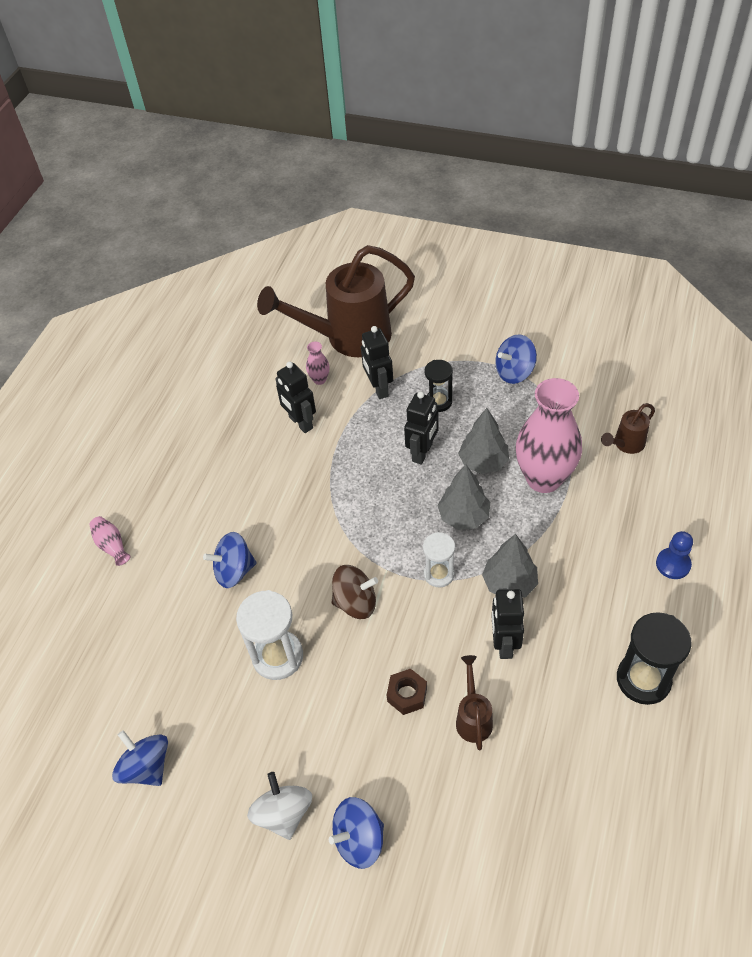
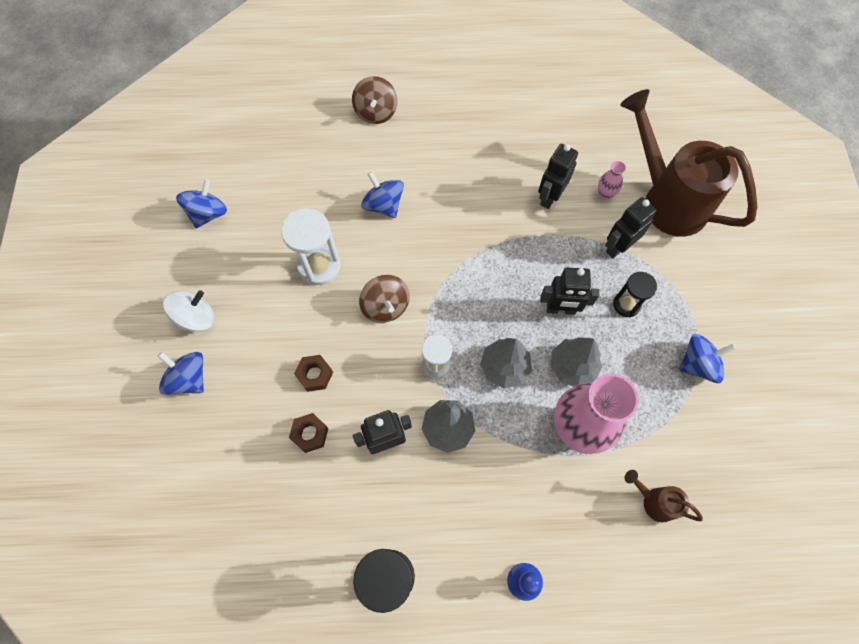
camera: 65 degrees right, 15 degrees up
pink vase [89,516,130,566] -> brown spinning top [352,76,398,124]
brown watering can [456,655,493,750] -> brown nut [289,413,329,453]
blue spinning top [495,334,537,384] -> blue spinning top turned 120 degrees clockwise [679,334,736,383]

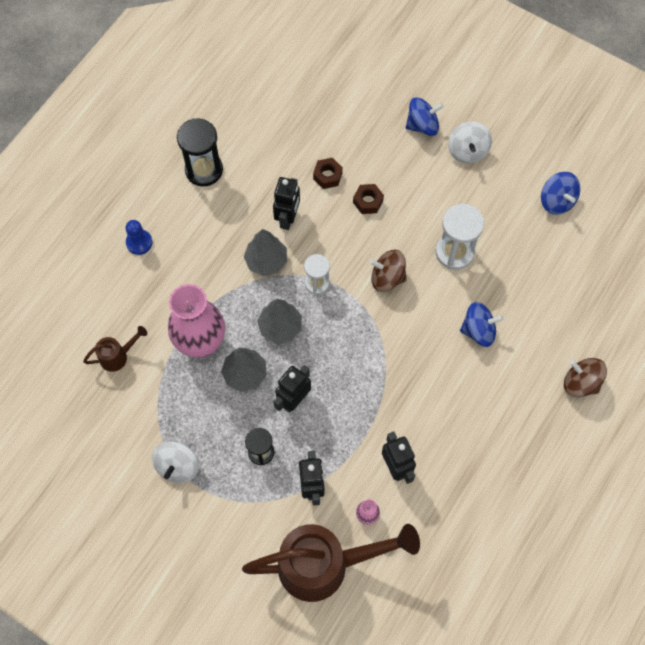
camera: 125 degrees right, 0 degrees up
blue spinning top [679,334,736,383] -> white spinning top [152,441,199,483]

